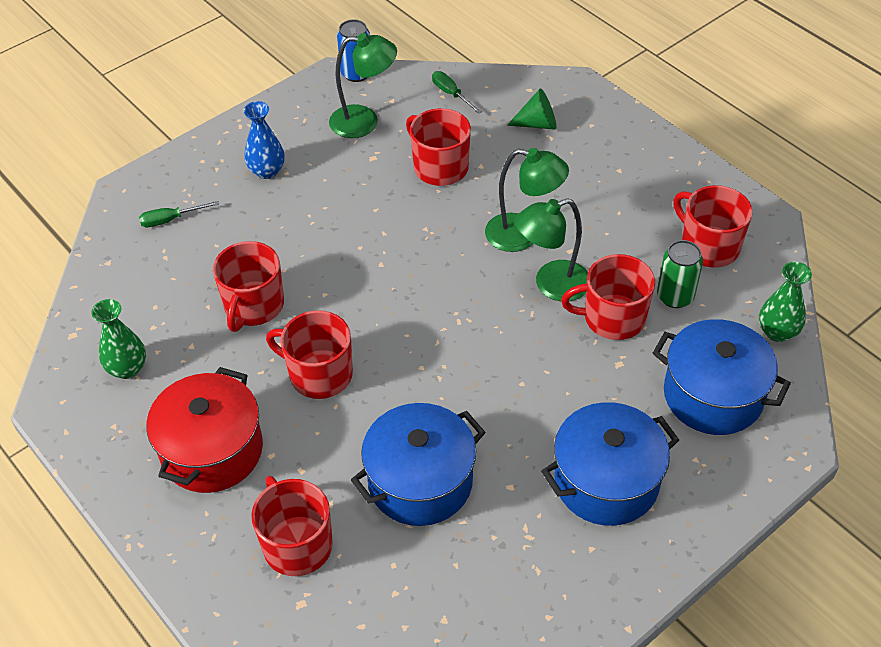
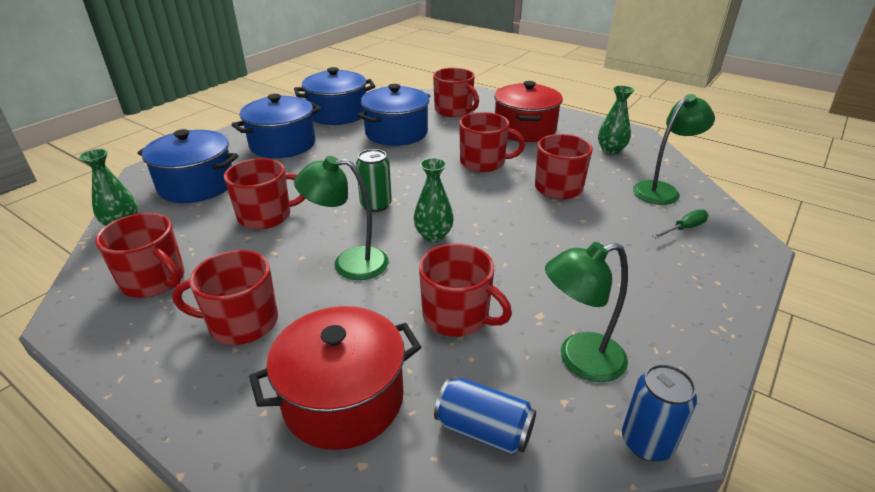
camera: 165 degrees right, 15 degrees down
blue vase [243,101,284,179] -> none
green screwdriver [432,71,482,114] -> blue can [434,378,536,455]
green cone [507,88,556,130] -> red pot [249,306,421,450]
green lamp [515,198,588,301] -> green lamp moved to [633,94,715,205]
green can [657,240,703,308] -> green can moved to [356,149,392,212]
none -> red mug [172,250,278,345]
none -> blue pot [294,67,375,125]
none -> green vase [414,158,454,242]

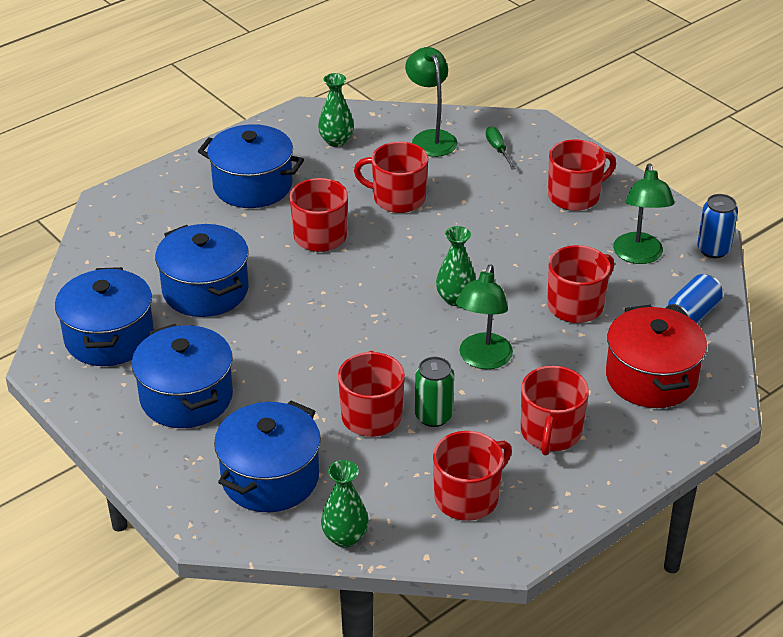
camera: 75 degrees left, 5 degrees up
green can [356,149,392,212] -> green can moved to [415,357,454,427]
red mug [433,68,479,117] -> red mug moved to [548,139,616,211]
red pot [494,81,563,142] -> blue pot [198,124,304,208]

